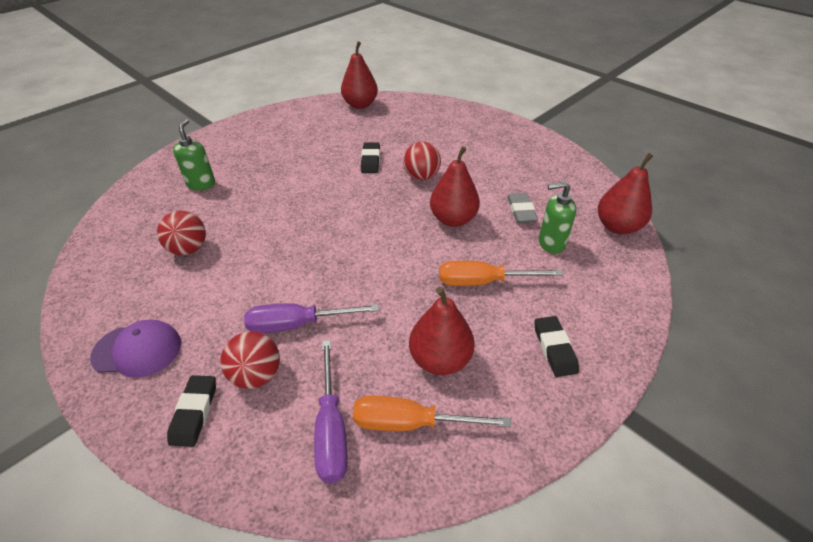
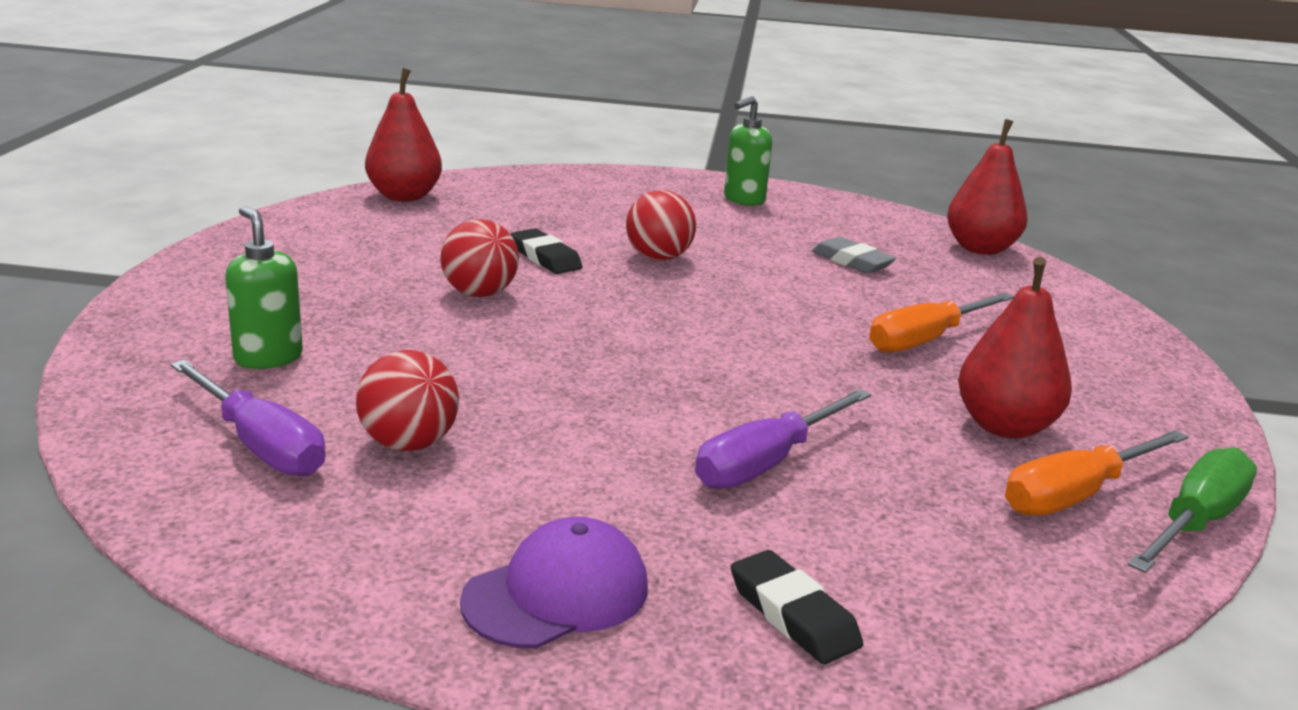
camera: 40 degrees left, 20 degrees down
red ball [220,331,280,389] -> red ball moved to [440,219,519,297]
purple screwdriver [314,340,348,483] -> purple screwdriver moved to [170,360,326,477]
red pear [430,146,480,227] -> none
black eraser [534,316,579,377] -> none
green soap dispenser [539,182,576,254] -> green soap dispenser moved to [724,96,772,206]
none -> green screwdriver [1128,447,1257,573]

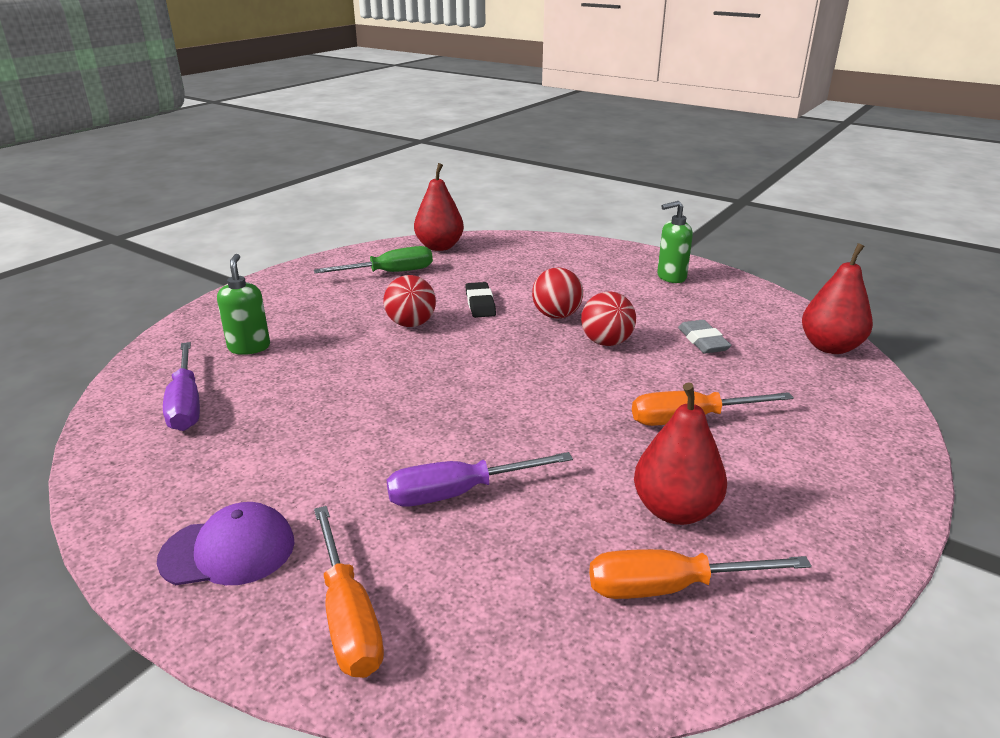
camera: 30 degrees right, 5 degrees up
red ball [356,350,459,451] -> red ball moved to [581,292,636,346]
black eraser [731,550,863,664] -> orange screwdriver [314,506,384,678]
green screwdriver [1128,447,1257,573] -> green screwdriver moved to [314,246,433,273]

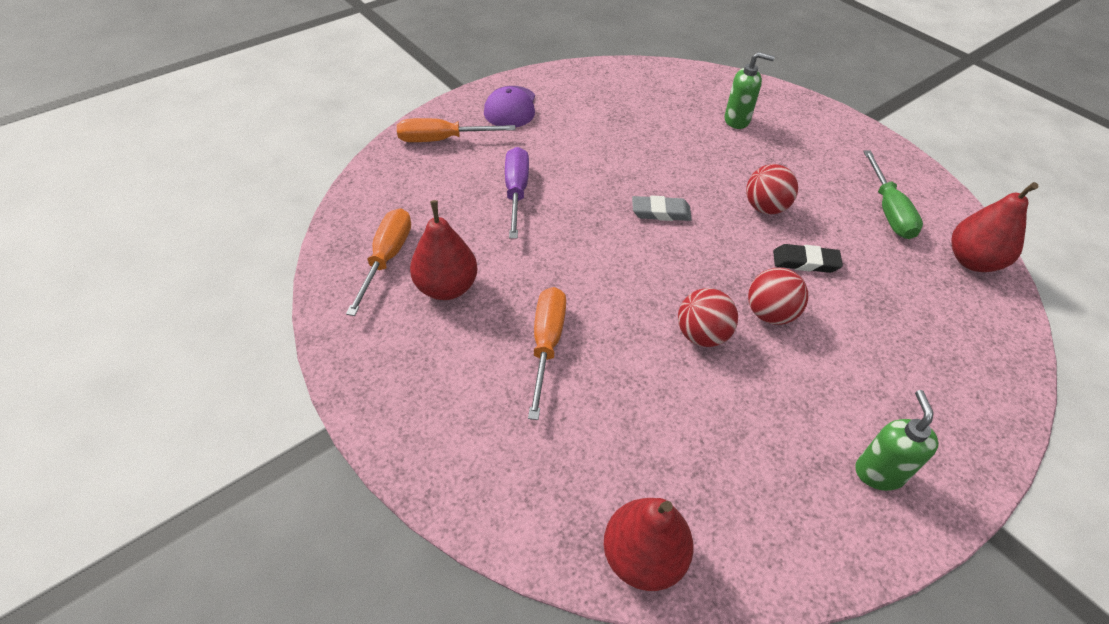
camera: 105 degrees right, 20 degrees up
purple screwdriver [163,342,200,431] -> none
grey eraser [678,320,732,354] -> grey eraser moved to [632,196,692,221]

